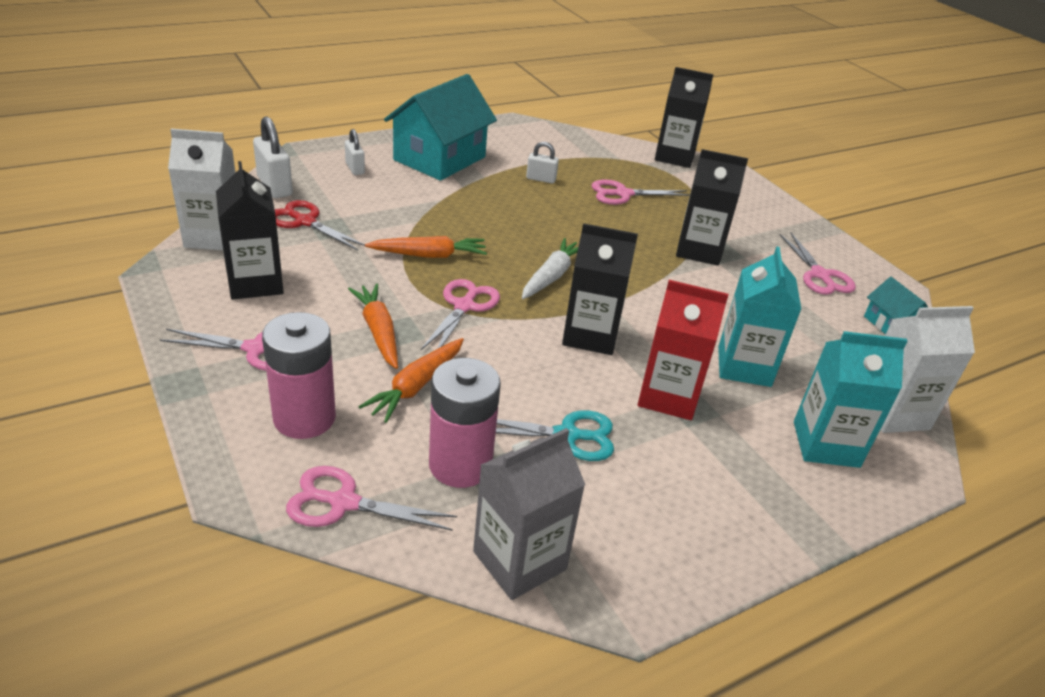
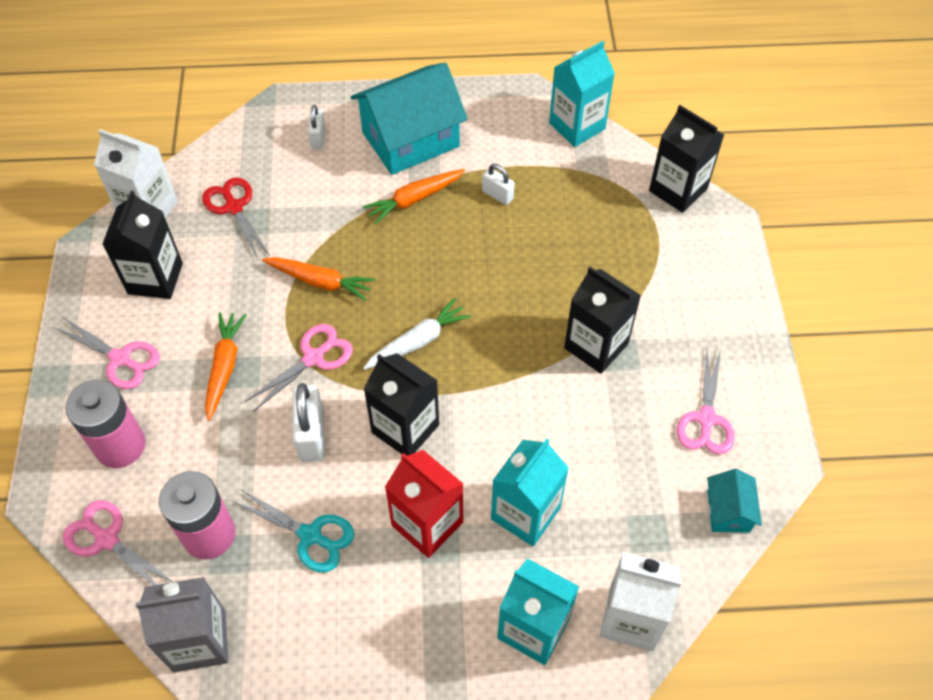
camera: 30 degrees right, 20 degrees up
white padlock [253,117,293,198] -> white padlock moved to [292,383,325,462]
orange carrot [358,338,464,423] -> orange carrot moved to [363,169,465,225]
pink scissors [591,179,690,205] -> none
none -> turquoise carton [549,41,615,147]

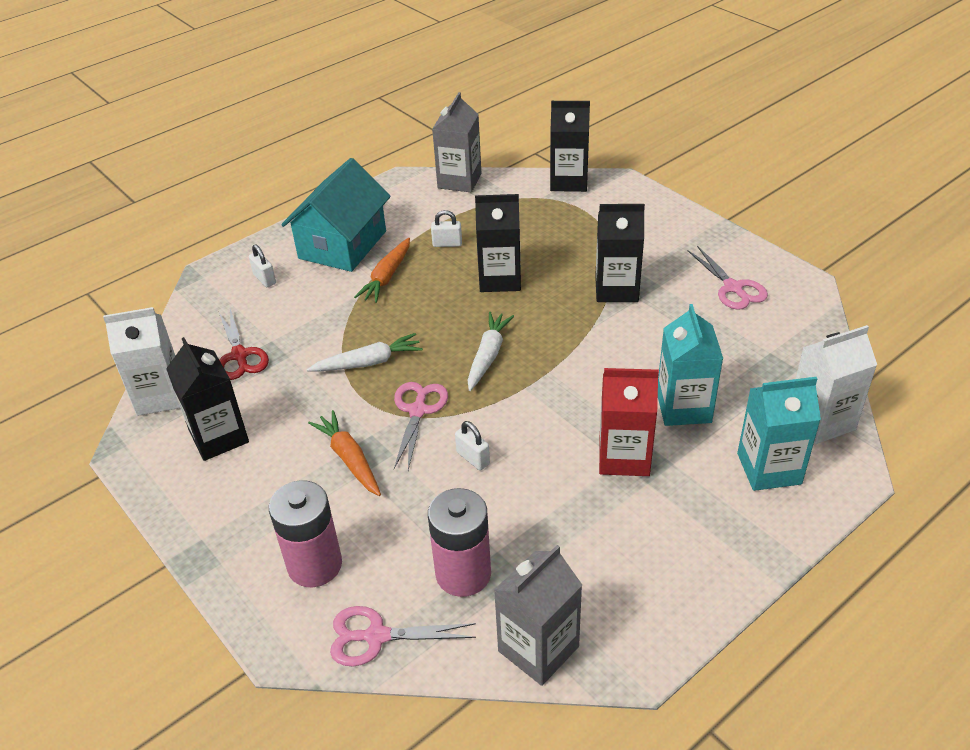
camera: 35 degrees left, 15 degrees down
pink scissors [55,317,160,389] -> none
red scissors [202,177,270,259] -> red scissors turned 135 degrees counterclockwise [219,309,269,380]
turquoise scissors [233,489,355,572] -> none
orange carrot [262,257,375,301] -> white carrot [307,333,423,371]
white padlock [292,383,325,462] -> white padlock [455,421,490,470], size x0.60
black carton [364,353,439,456] -> black carton moved to [475,194,521,292]
turquoise carton [549,41,615,147] -> grey carton [432,92,481,192]
turquoise house [707,469,762,533] -> none

